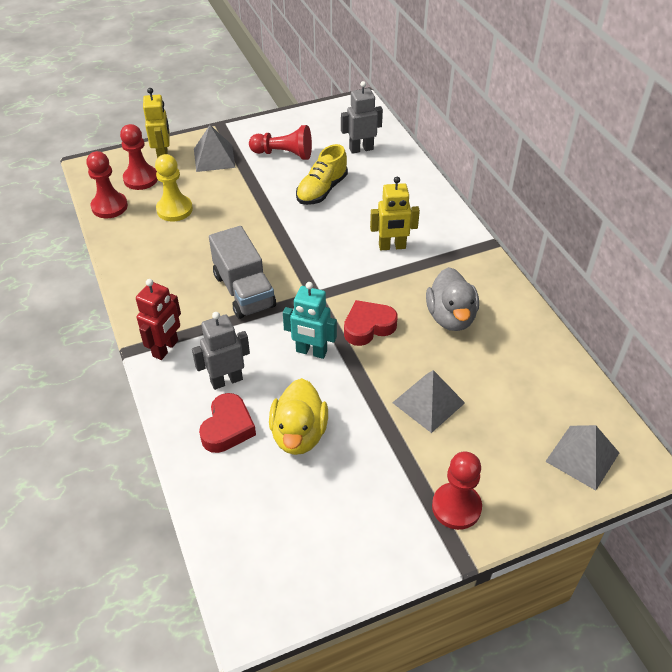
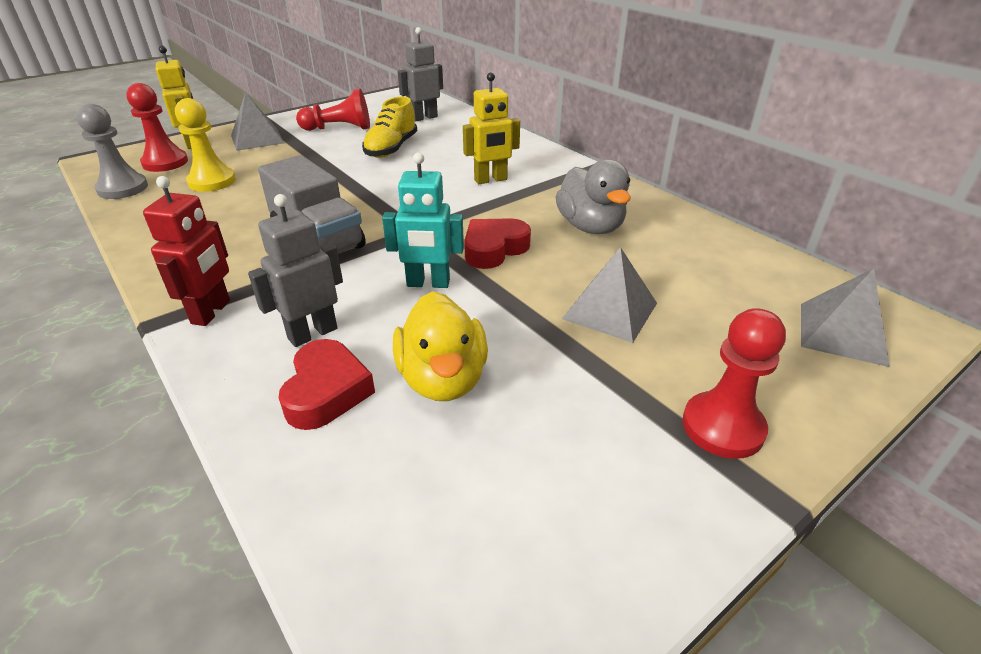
camera: 15 degrees left, 10 degrees down
red pawn [86,151,128,218] -> grey pawn [76,104,148,199]

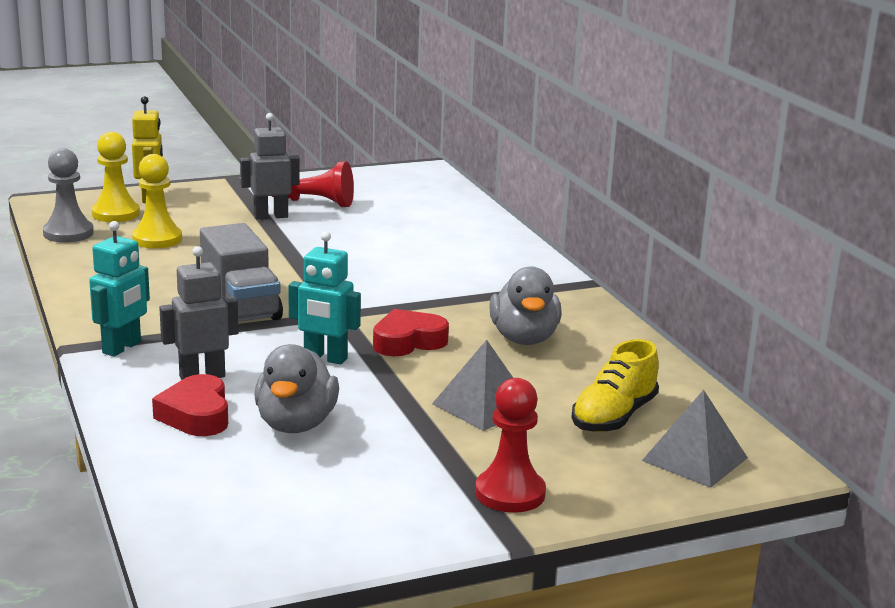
camera: 15 degrees right, 15 degrees down
red pawn [126,83,188,172] -> yellow pawn [91,132,140,222]
red robot [143,176,230,326] -> turquoise robot [89,221,150,357]
grey pyramid [231,92,284,151] -> none
red heart [279,339,375,430] -> red heart turned 150 degrees clockwise [152,374,228,436]
yellow shoe [362,96,417,158] -> yellow shoe moved to [571,339,659,432]
yellow duck [393,291,488,401] -> grey duck [255,344,339,433]
grey robot [398,27,443,121] -> grey robot moved to [240,113,300,219]
yellow robot [463,72,520,184] -> none

